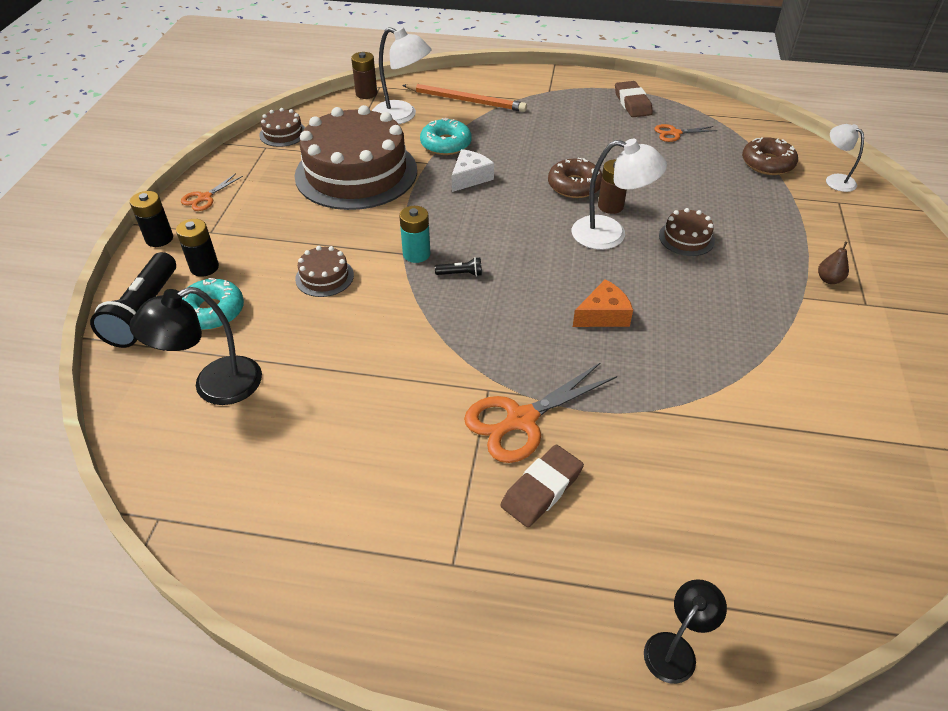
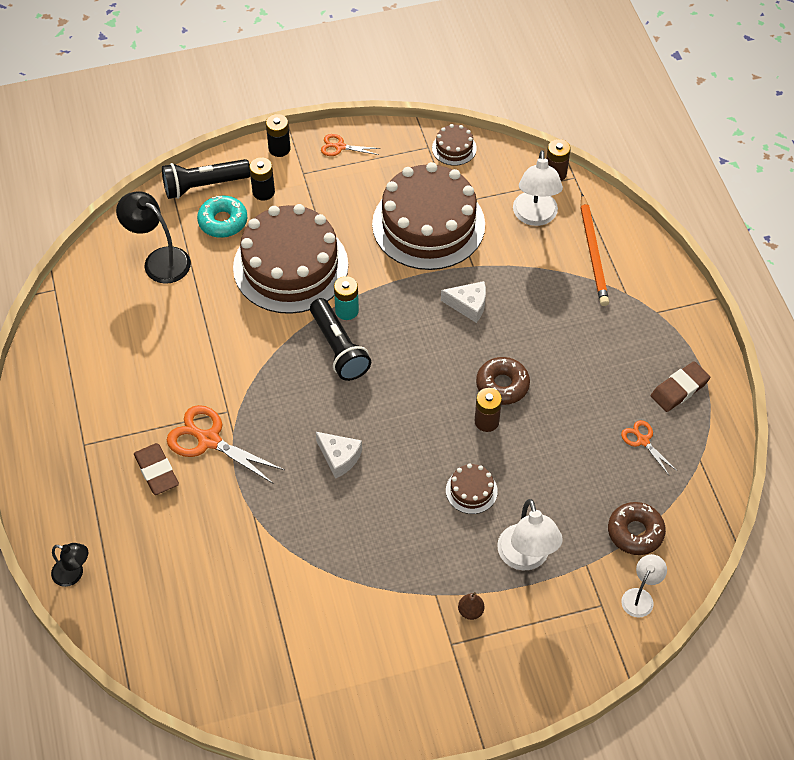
camera: 65 degrees right, 10 degrees up
brown cake [295,246,354,297] -> brown cake [233,204,348,314], size x2.44
turquoise donut [420,118,472,155] -> none
black flashlight [435,257,482,277] -> black flashlight [310,298,371,381], size x2.36
brown eraser [500,445,584,528] -> brown eraser turned 45 degrees clockwise [134,443,179,495]
white lamp [572,139,667,250] -> white lamp moved to [497,499,563,571]
orange cheese [573,279,633,327] -> white cheese [316,432,362,479]

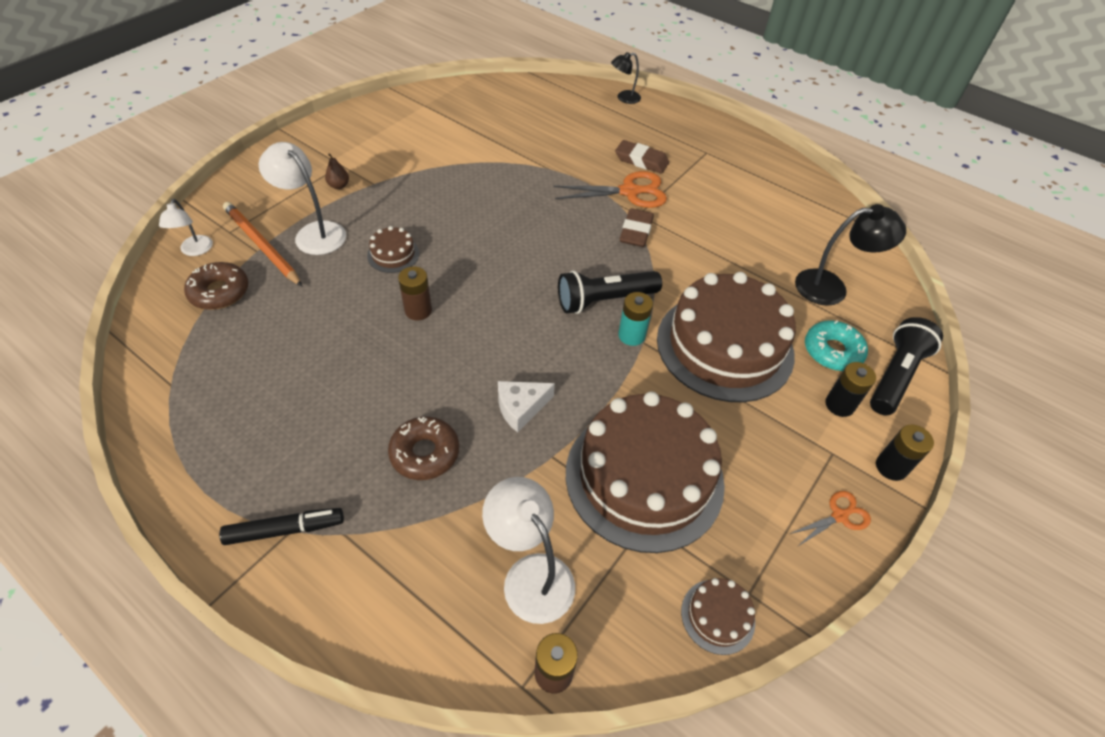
camera: 140 degrees right, 5 degrees down
black flashlight [310,298,371,381] -> black flashlight turned 45 degrees counterclockwise [558,270,662,314]
white cheese [316,432,362,479] -> none
brown donut [476,357,530,405] -> brown donut moved to [388,416,459,480]
orange pencil [580,194,609,306] -> orange pencil moved to [223,202,302,286]
orange scissors [621,420,677,475] -> none
brown eraser [651,361,710,412] -> brown eraser moved to [620,208,654,247]
none -> black marker [219,508,344,545]

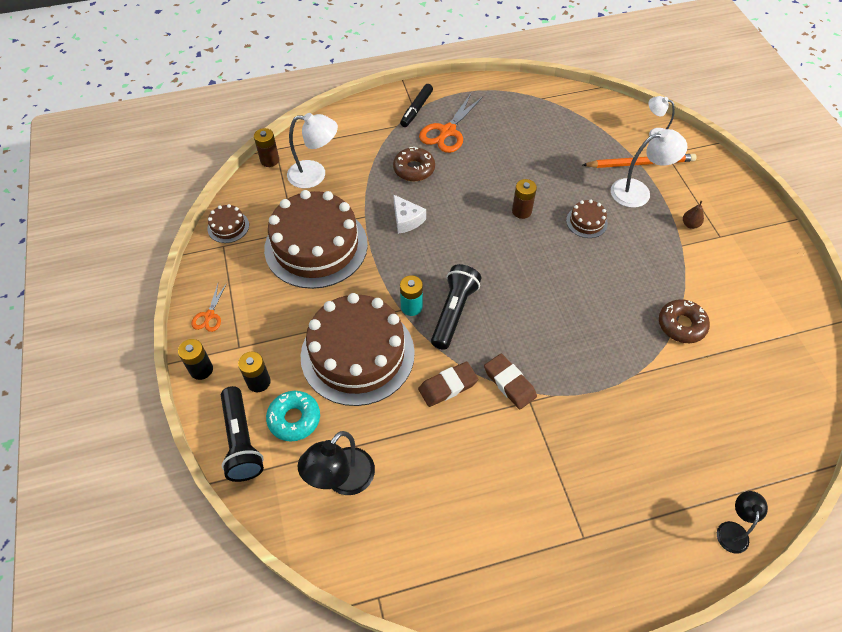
camera: 130 degrees right, 5 degrees up
brown donut [184,262,248,310] -> brown donut moved to [659,299,710,343]
white cheese [498,381,555,433] -> white cheese turned 135 degrees clockwise [393,194,426,234]
orange scissors [553,171,667,208] -> orange scissors moved to [419,93,483,153]
brown eraser [615,140,669,173] -> brown eraser moved to [418,362,478,407]

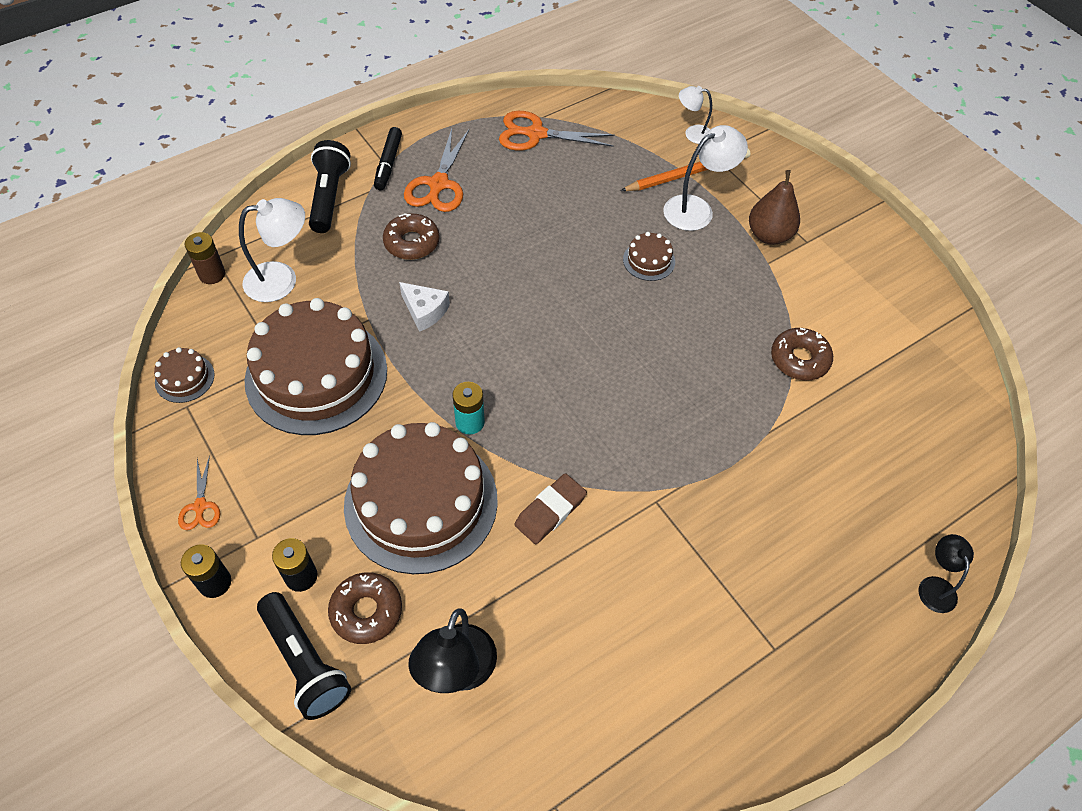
camera: 20 degrees left, 0 degrees up
turquoise donut [266,391,320,442] -> brown donut [328,573,402,644]
black flashlight [431,264,481,350] -> black flashlight moved to [309,140,351,233]
brown eraser [484,354,537,409] -> none
brown battery [512,179,537,219] -> none
brown pear [683,201,704,229] -> brown pear [749,170,800,245], size x2.00
none -> orange scissors [499,111,615,151]

